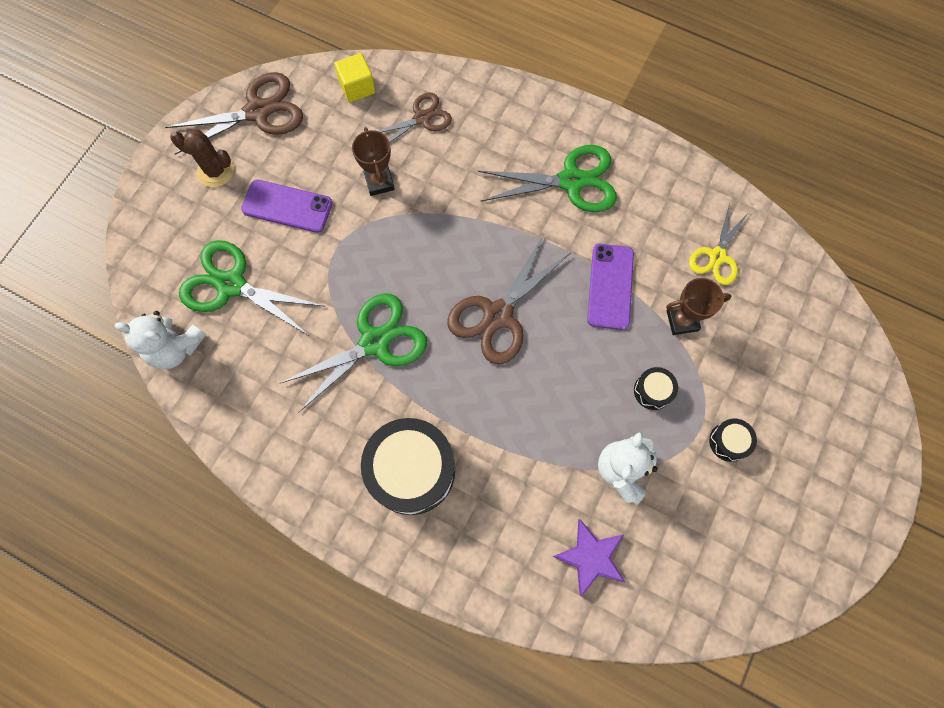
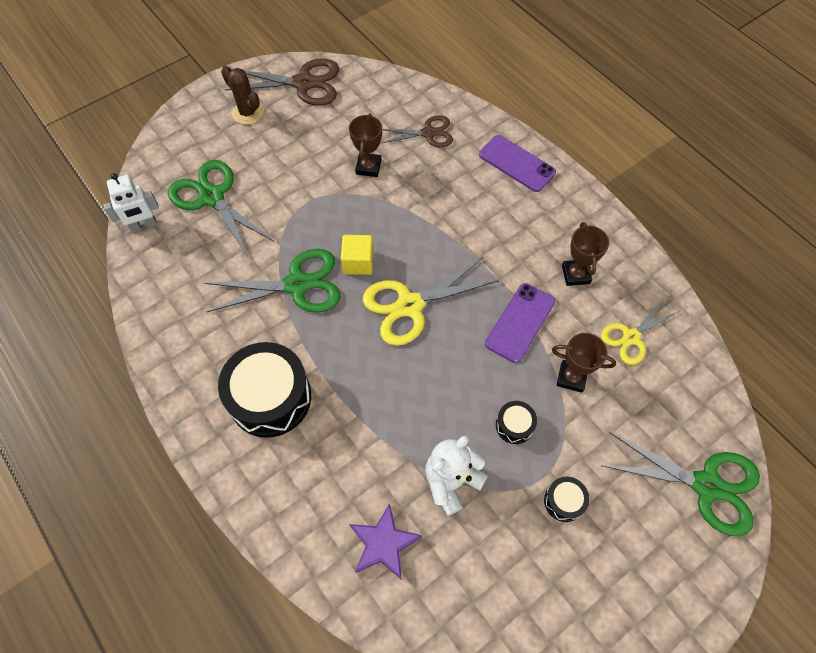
camera: 25 degrees right, 10 degrees down
white teddy bear [115,311,206,369] -> white robot [104,173,159,233]
purple phone [241,180,333,233] -> purple phone moved to [479,135,556,192]
yellow cube [334,53,375,102] -> yellow cube moved to [341,235,374,275]
brown scissors [447,235,570,364] -> yellow scissors [363,257,499,346]
green scissors [478,145,617,212] -> green scissors moved to [601,432,760,536]
none -> brown trophy [562,222,609,286]

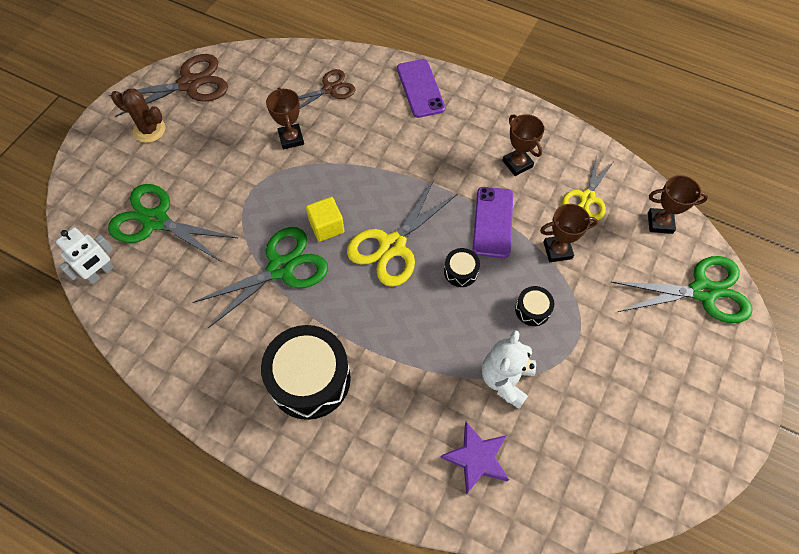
camera: 25 degrees left, 0 degrees up
purple phone [479,135,556,192] -> purple phone turned 60 degrees clockwise [397,59,445,118]
black drum [544,477,589,522] -> black drum moved to [444,248,480,287]
none -> brown trophy [648,175,708,234]

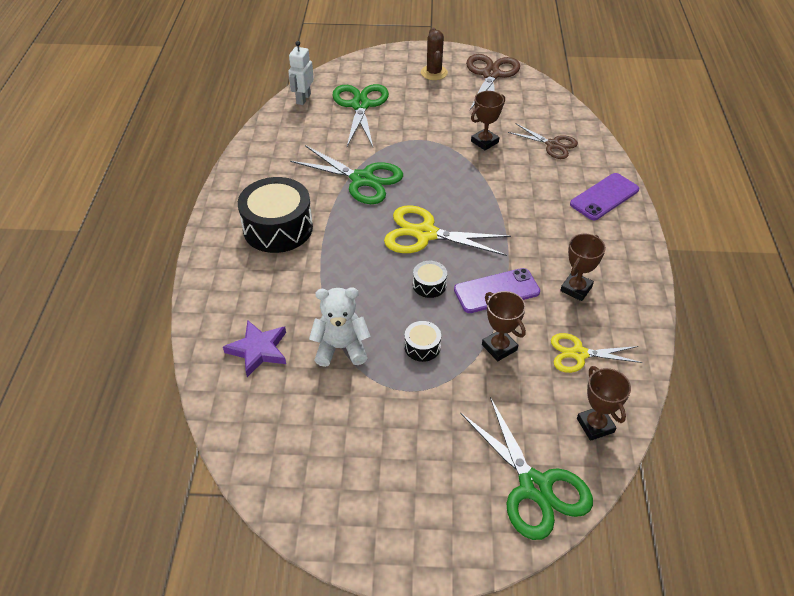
camera: 65 degrees right, 15 degrees down
white robot [56,227,114,284] -> white robot turned 90 degrees clockwise [288,41,314,105]
brown scissors [109,54,228,117] -> brown scissors turned 120 degrees counterclockwise [466,54,520,110]
yellow cube [306,197,344,242] -> none

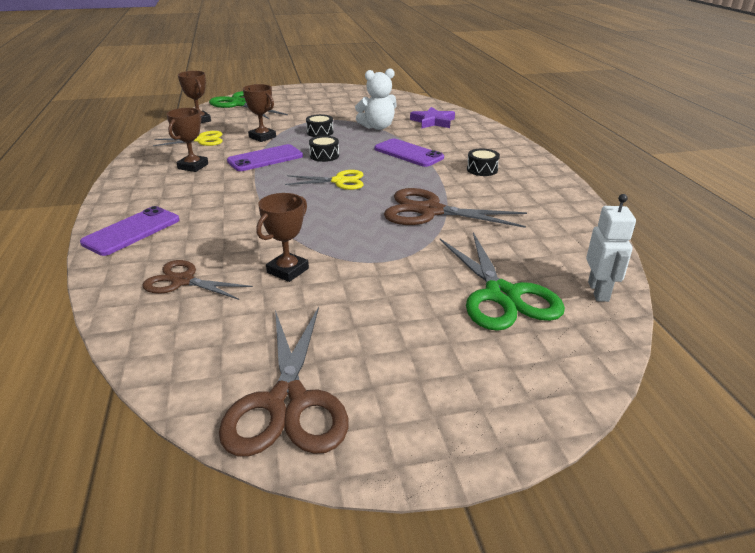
camera: 165 degrees right, 15 degrees down
black drum [238,177,313,253] -> black drum [467,148,500,176], size x0.45
green scissors [290,145,403,204] -> brown scissors [384,188,527,228]
yellow scissors [384,205,511,256] -> yellow scissors [285,170,363,190], size x0.63
brown cactus [421,28,448,80] -> none
none -> purple phone [374,138,444,167]

